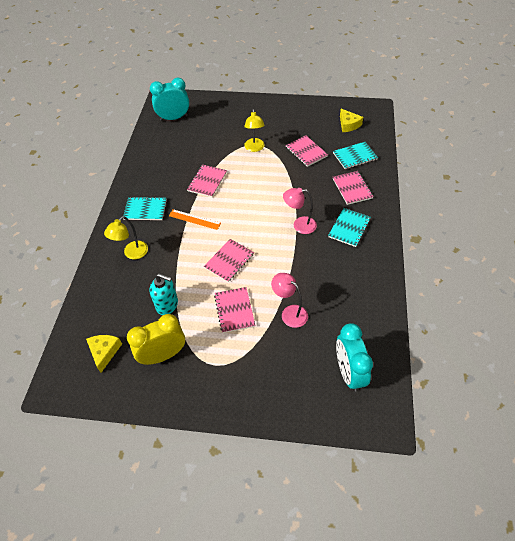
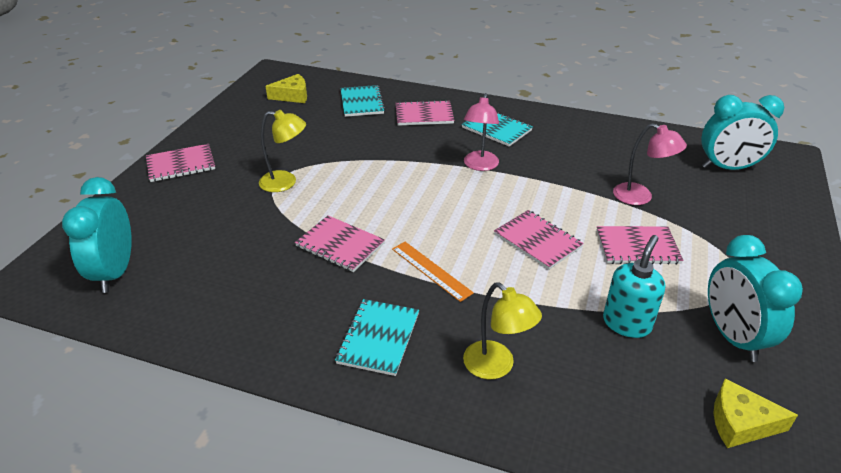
camera: 80 degrees left, 15 degrees down
yellow clock [127,314,185,365] -> turquoise clock [708,235,803,362]
orange ruler [169,209,221,230] -> orange ruler turned 75 degrees counterclockwise [392,242,474,302]
pink lamp [271,273,308,328] -> pink lamp turned 105 degrees counterclockwise [613,123,687,205]
pink notebook [286,135,328,167] -> pink notebook moved to [146,144,215,182]

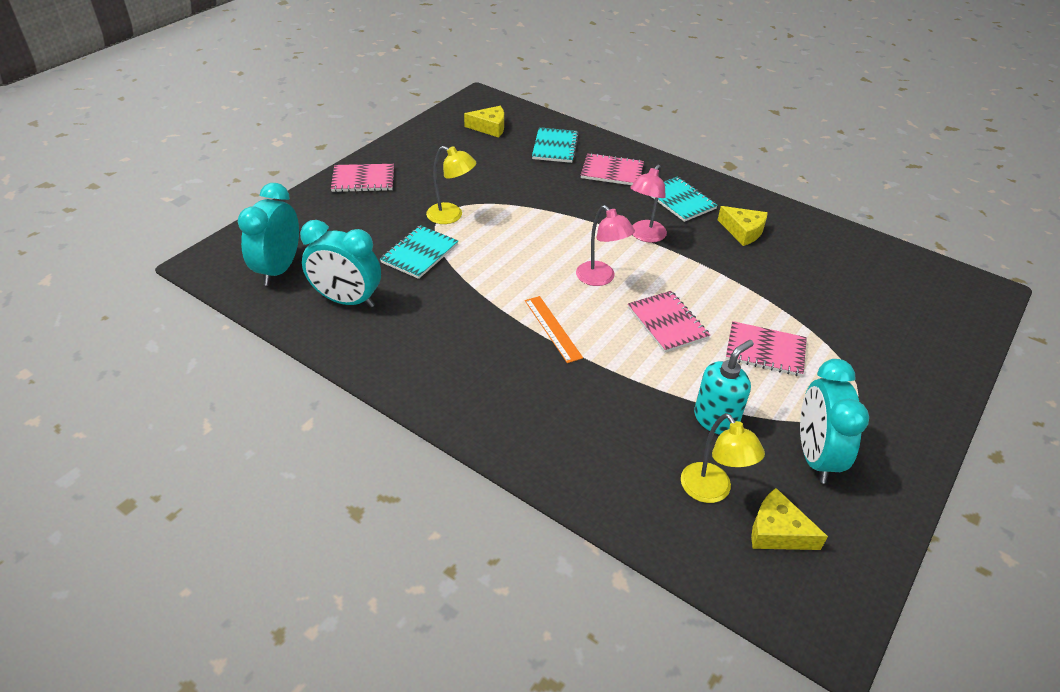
camera: 15 degrees right, 5 degrees up
pink notebook [295,216,385,272] -> none
turquoise notebook [335,299,419,376] -> turquoise notebook moved to [380,225,458,279]
yellow lamp [463,282,542,379] -> yellow lamp moved to [681,413,765,503]
pink lamp [613,123,687,205] -> pink lamp moved to [576,205,635,286]
turquoise clock [701,95,784,170] -> turquoise clock moved to [300,220,381,308]
none -> yellow cheese [718,206,768,246]

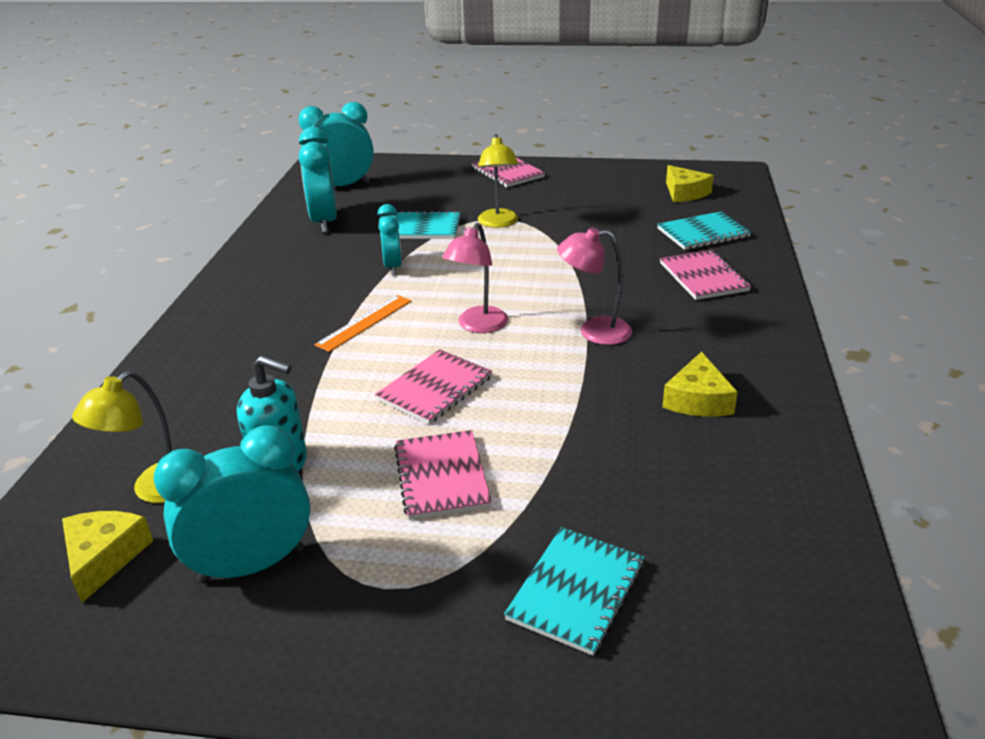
camera: 65 degrees right, 10 degrees down
turquoise notebook [651,177,718,222] -> turquoise notebook moved to [504,527,644,656]
none -> turquoise clock [377,204,402,275]

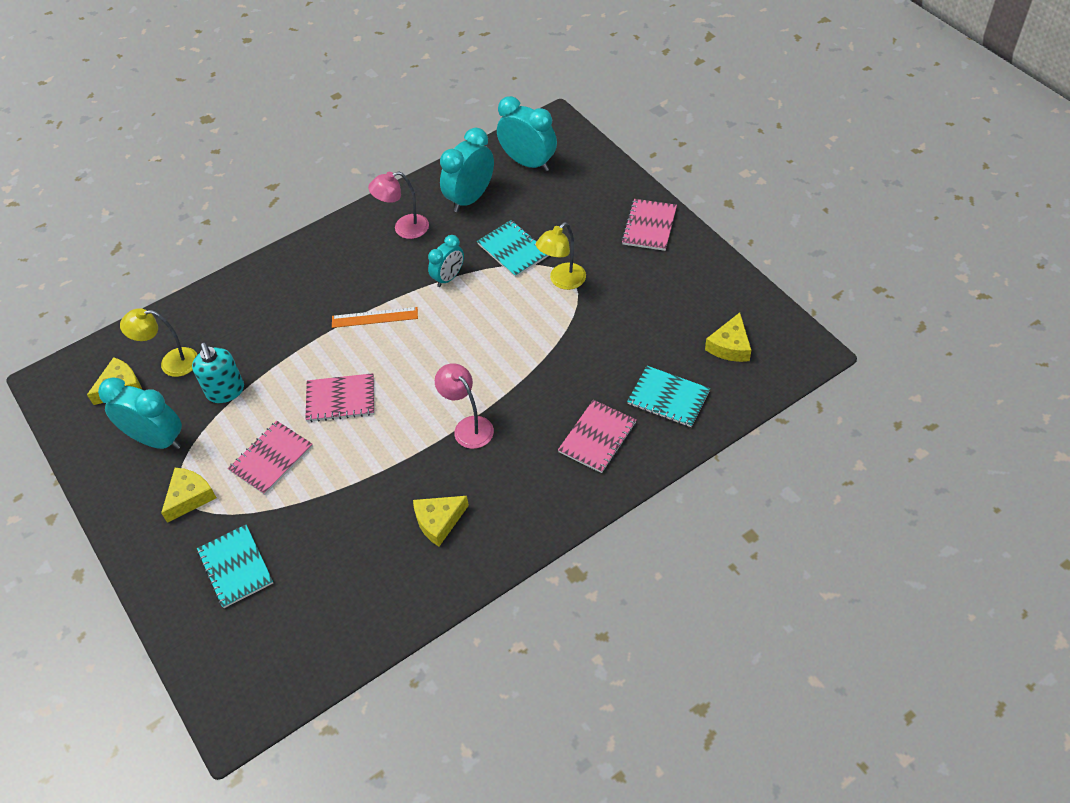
camera: 50 degrees right, 20 degrees up
pink lamp [442,223,508,333] -> pink lamp moved to [368,171,429,239]
turquoise notebook [504,527,644,656] -> turquoise notebook turned 75 degrees clockwise [197,525,273,608]
none -> yellow cheese [161,468,217,523]

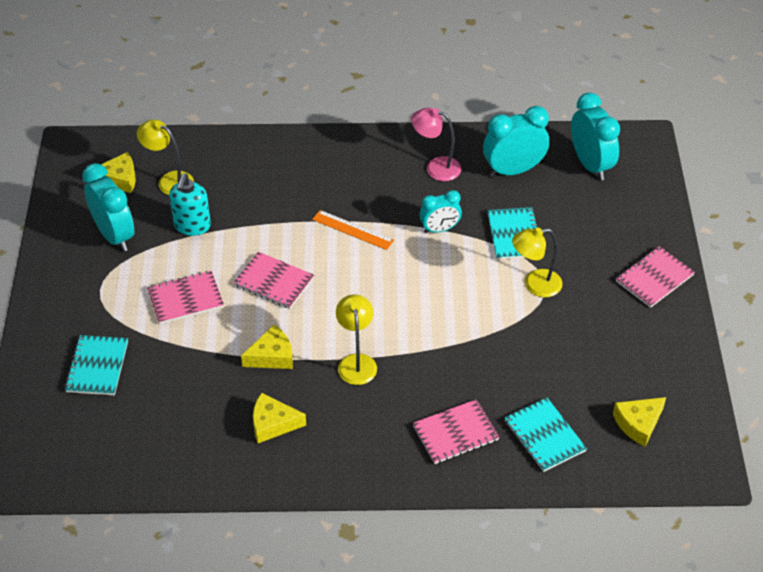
camera: 30 degrees right, 5 degrees down
yellow cheese [161,468,217,523] -> yellow cheese moved to [241,324,293,369]
pink lamp [435,363,494,449] -> yellow lamp [336,294,377,385]

